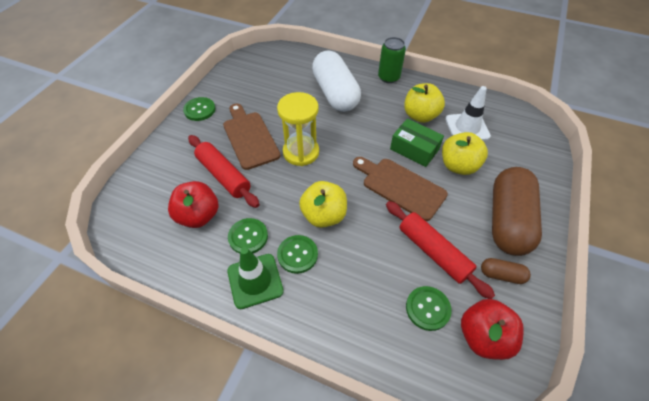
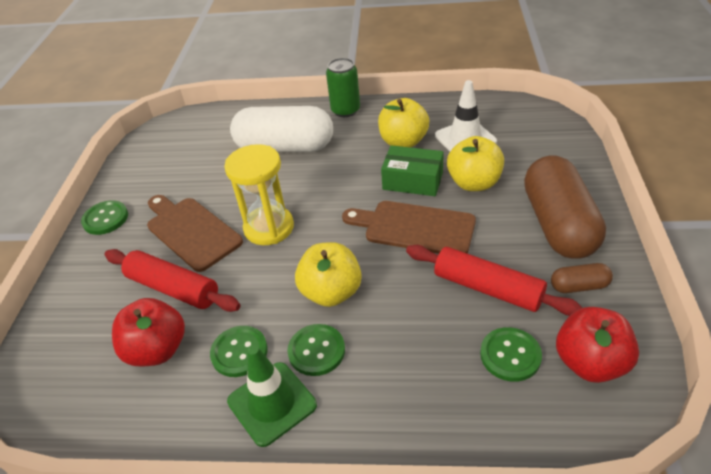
camera: 15 degrees left, 10 degrees down
white capsule [312,50,361,112] -> white capsule turned 45 degrees counterclockwise [230,106,333,152]

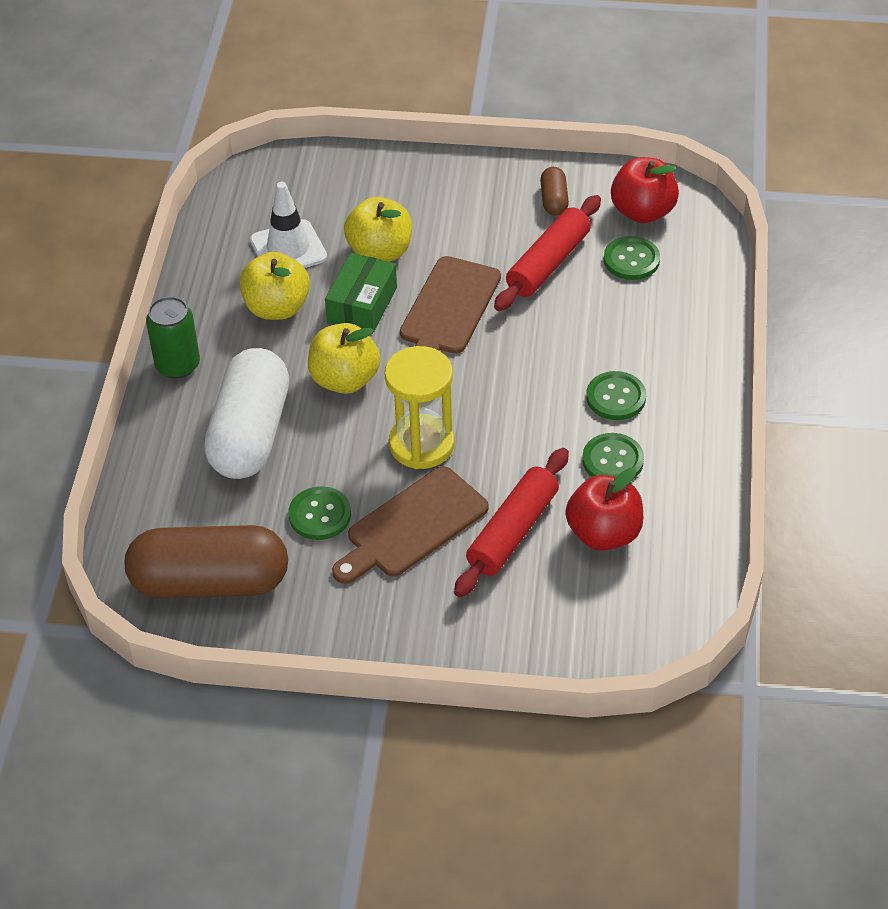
camera: 90 degrees left, 5 degrees up
green button [81,200,128,235] -> green button moved to [288,486,351,540]
green traffic cone [227,345,317,447] -> none
yellow apple [295,242,362,307] -> yellow apple moved to [308,323,380,394]
brown capsule [524,155,606,259] -> brown capsule moved to [125,525,288,598]

